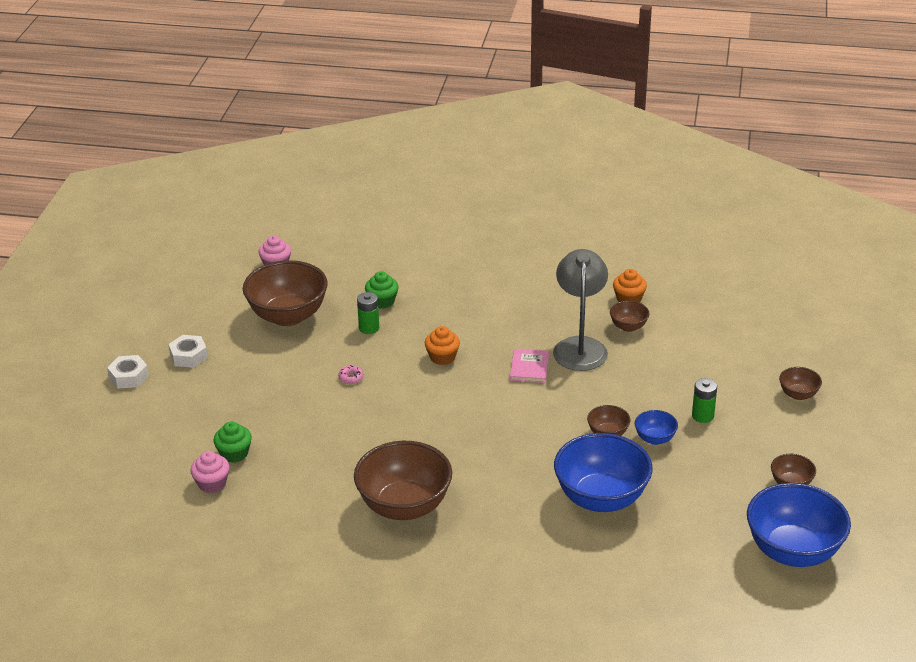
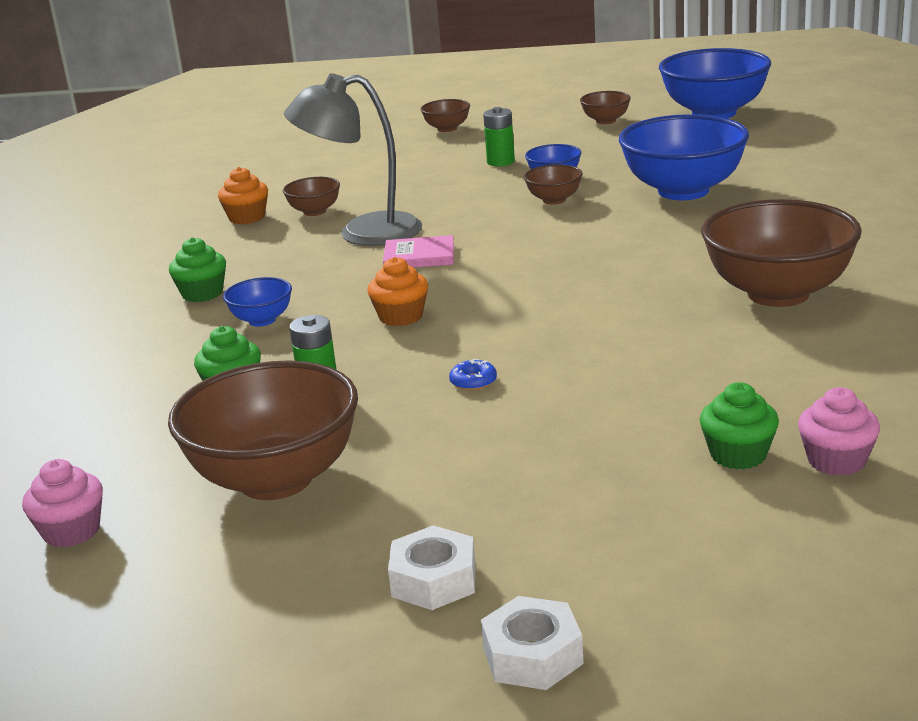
camera: 95 degrees left, 10 degrees down
pink donut [338,365,364,384] -> blue donut [449,359,497,391]
none -> green cupcake [169,237,226,302]
none -> blue bowl [223,277,292,326]

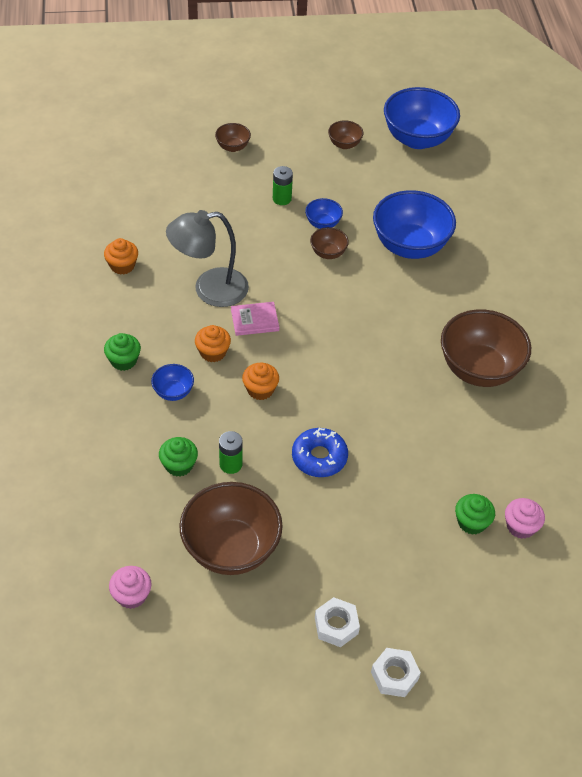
camera: 15 degrees left, 25 degrees up
brown bowl [283,177,340,216] -> none
blue donut [449,359,497,391] -> blue donut [292,428,348,477], size x2.08
none -> orange cupcake [195,325,231,362]

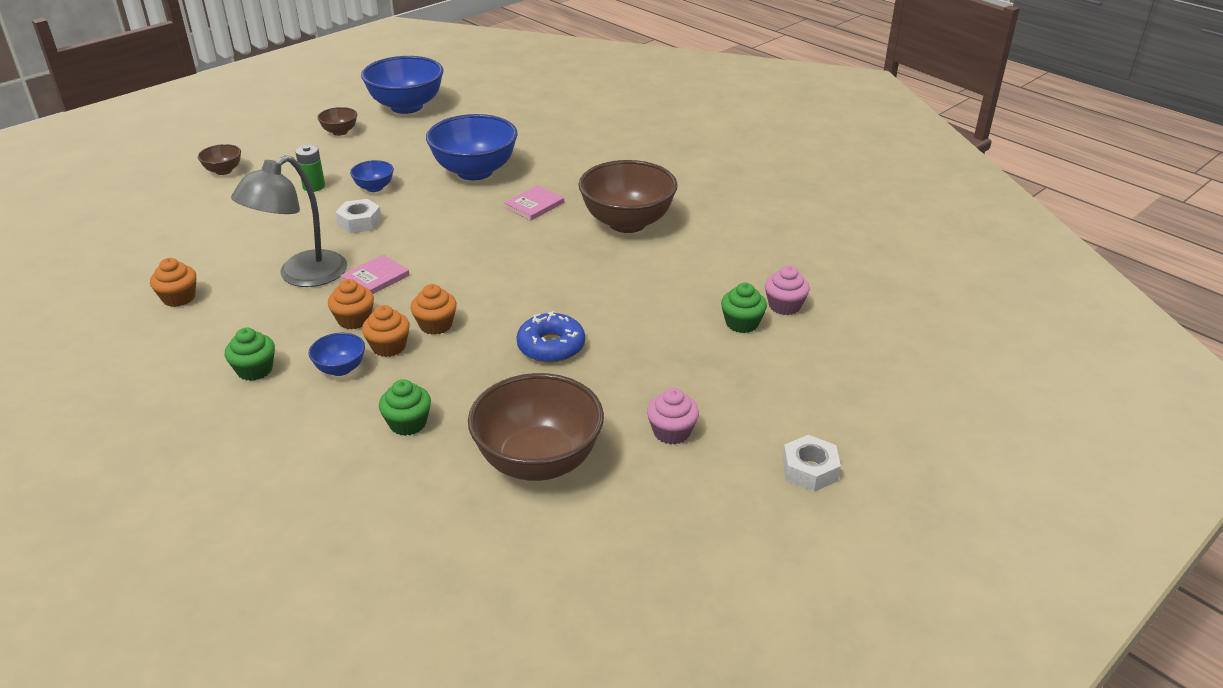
camera: 35 degrees left, 15 degrees down
pink cupcake [109,566,152,609] -> pink cupcake moved to [647,388,699,445]
green battery [219,431,243,474] -> none
brown bowl [310,227,349,259] -> none
white nut [315,597,360,647] -> white nut moved to [335,199,382,234]
none -> orange cupcake [362,305,410,357]
none -> pink book [504,185,564,221]

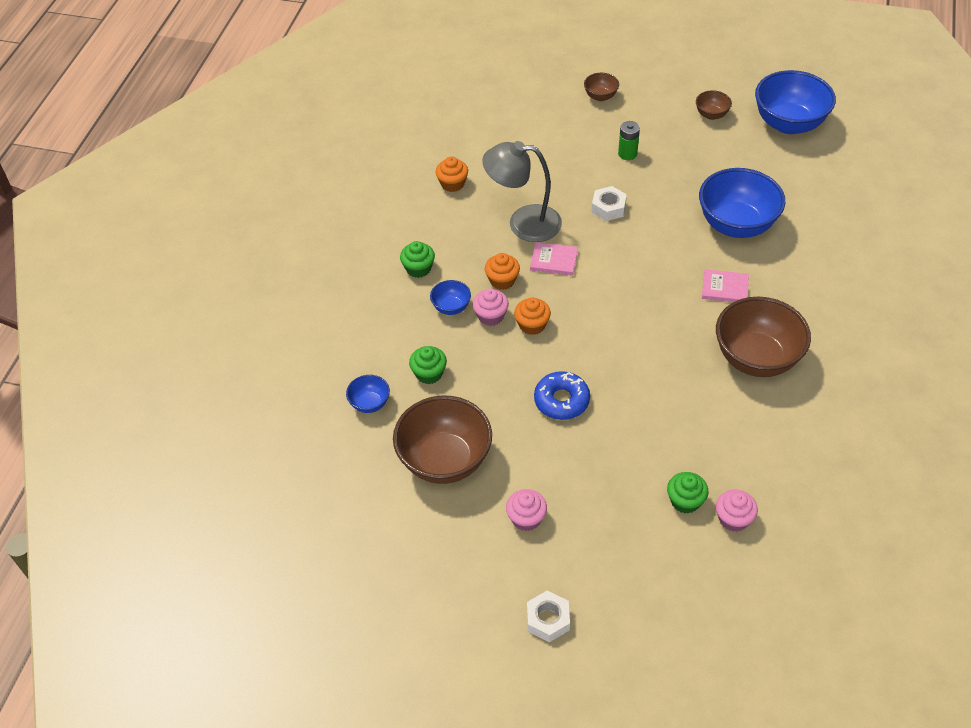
camera: 60 degrees right, 15 degrees up
blue bowl [350,160,394,192] -> blue bowl moved to [346,375,390,413]
orange cupcake [362,305,410,357] -> pink cupcake [472,289,509,326]

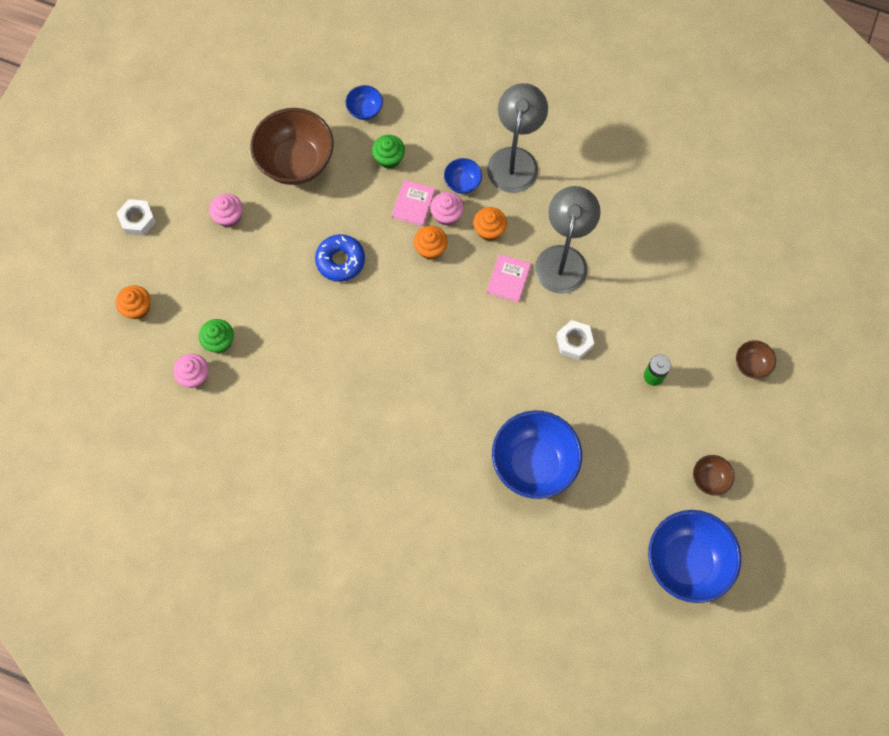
camera: 95 degrees right, 20 degrees up
green cupcake [400,241,435,278] -> grey lamp [487,83,548,193]
orange cupcake [435,156,468,192] -> orange cupcake moved to [116,285,151,319]
pink book [702,269,749,302] -> pink book moved to [392,180,435,226]
brown bowl [716,297,811,377] -> none

